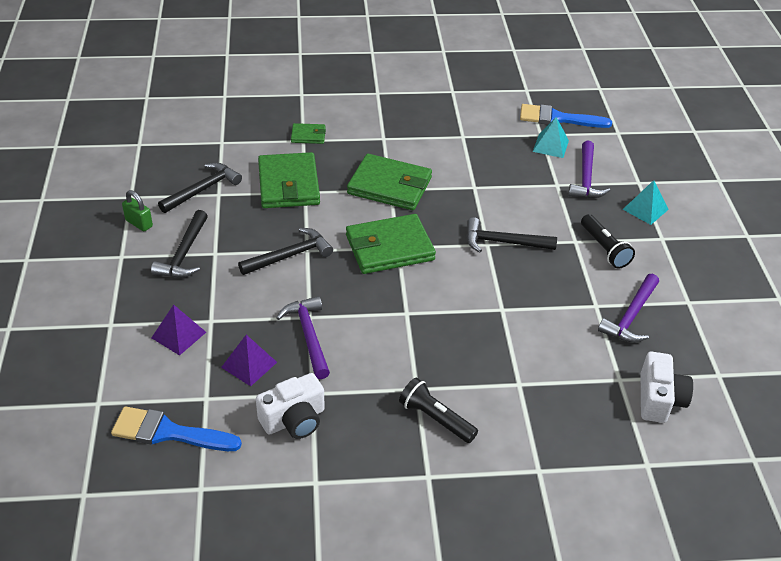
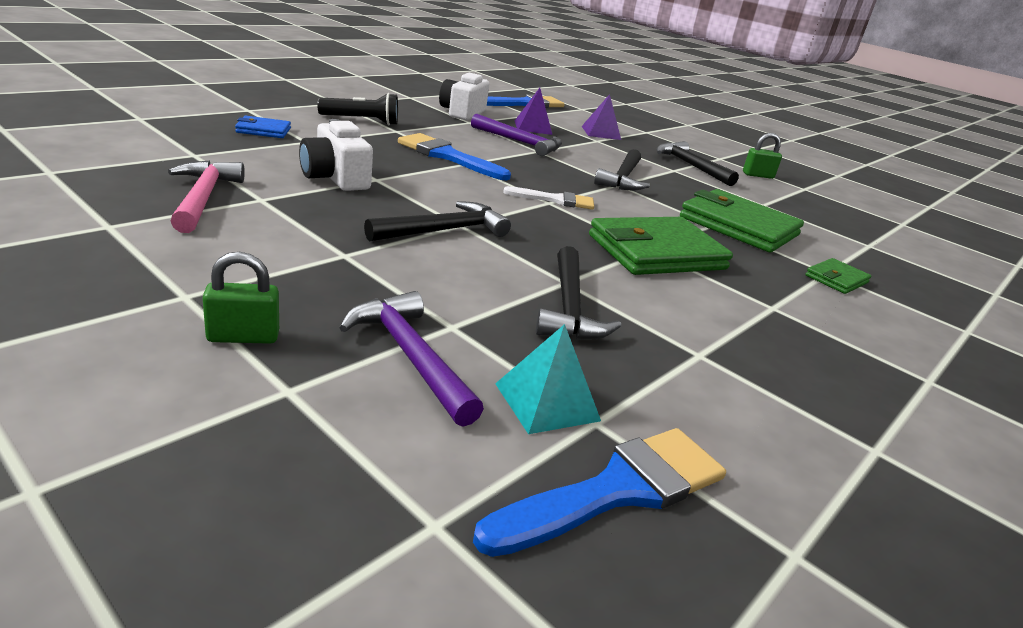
camera: 135 degrees right, 15 degrees down
black hammer [158,163,242,213] -> black hammer moved to [536,246,622,340]
green wallet [346,214,436,274] -> white brush [503,186,594,210]
black flashlight [581,214,635,269] -> none
purple hammer [598,274,659,343] -> pink hammer [168,161,245,233]
turquoise pyramid [623,180,669,225] -> green padlock [202,252,279,344]
white camera [641,352,693,423] -> white camera moved to [299,119,373,191]
none -> blue wallet [235,116,291,138]
none -> blue brush [398,133,511,180]

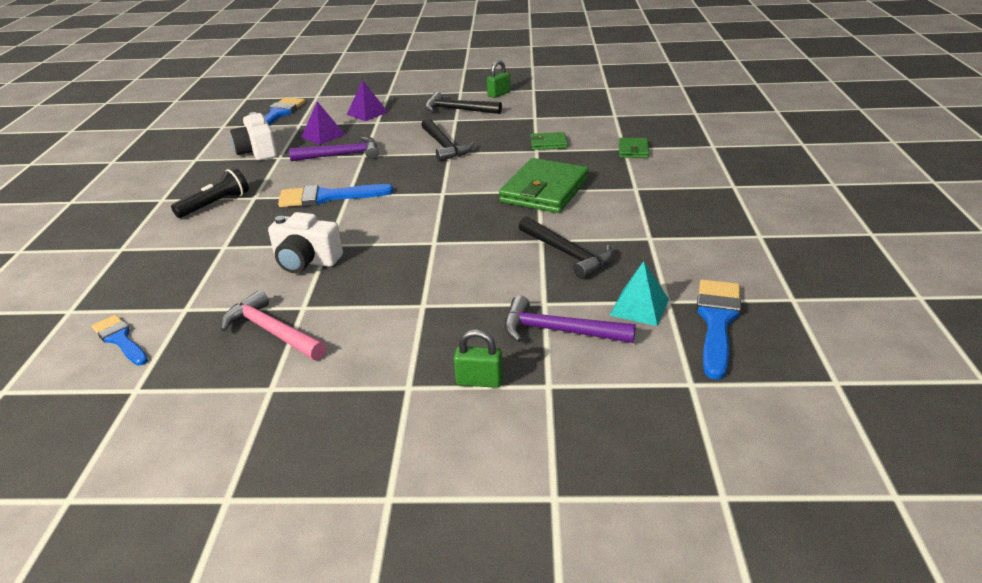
camera: 35 degrees left, 5 degrees up
green padlock [202,252,279,344] -> green padlock turned 60 degrees clockwise [454,329,503,388]
blue wallet [235,116,291,138] -> none
black hammer [364,201,511,241] -> none
white brush [503,186,594,210] -> none
green wallet [680,189,804,253] -> green wallet [530,132,568,150], size x0.49
none -> blue brush [92,315,148,366]

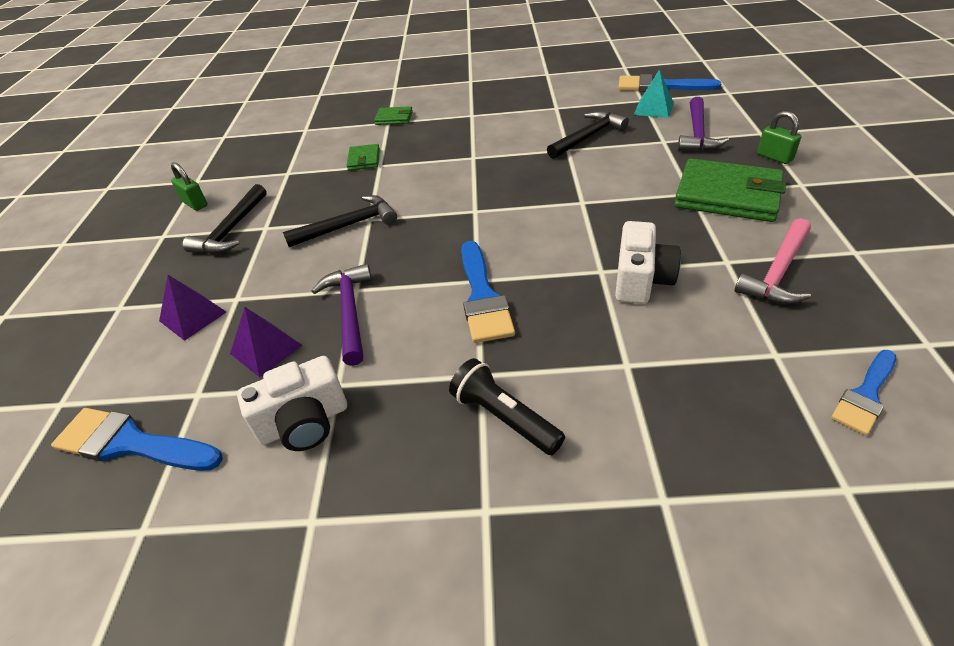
camera: 90 degrees left, 10 degrees up
green padlock [454,329,503,388] -> green padlock turned 45 degrees counterclockwise [757,111,802,164]
green wallet [499,158,589,213] -> green wallet moved to [674,158,786,222]

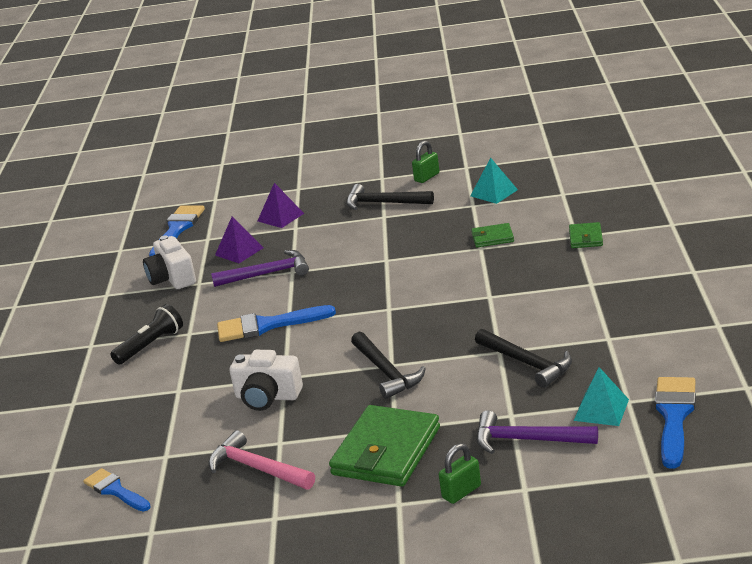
camera: 90 degrees right, 15 degrees down
black hammer [283,195,397,247] -> black hammer moved to [351,332,426,399]
none -> turquoise pyramid [470,158,518,204]

